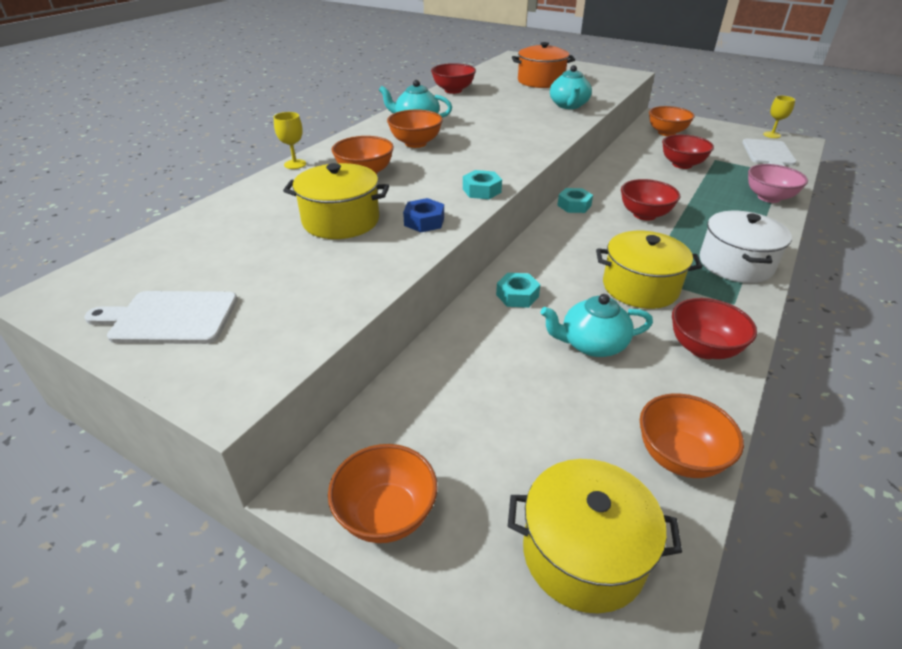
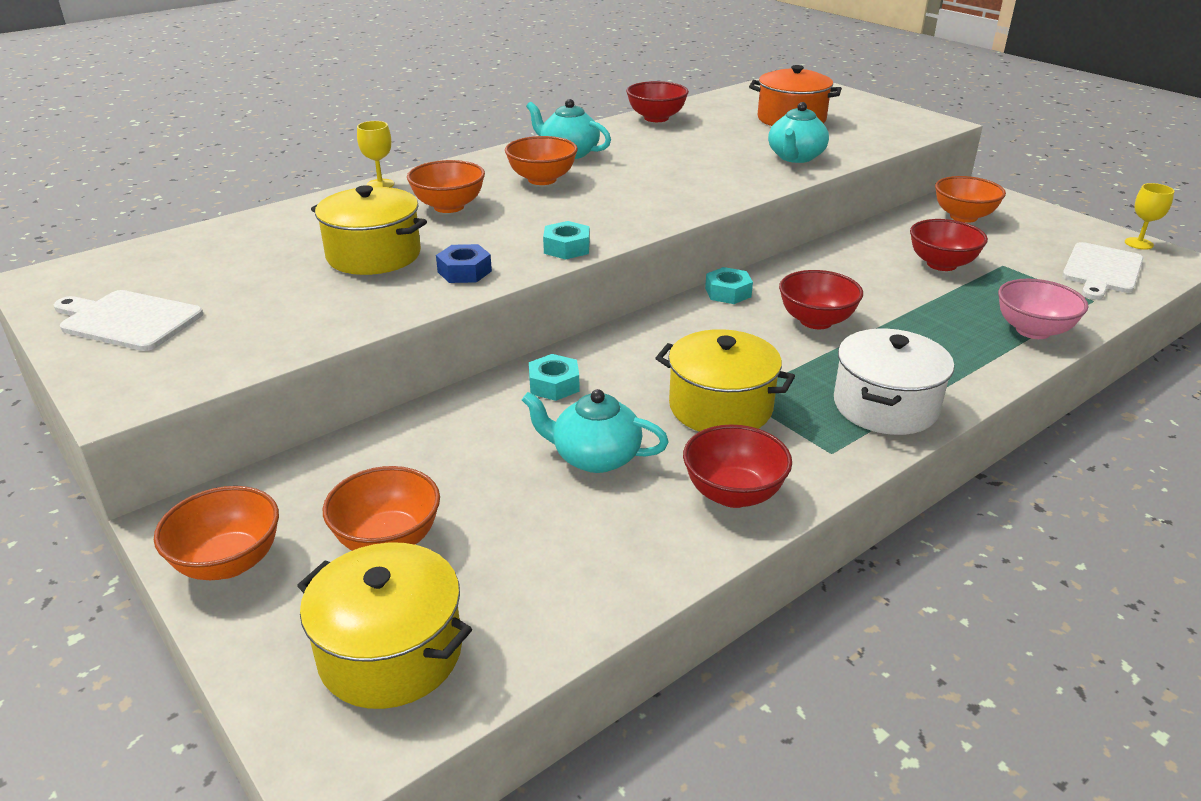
camera: 20 degrees right, 5 degrees down
orange bowl [640,393,744,478] -> orange bowl moved to [323,466,440,551]

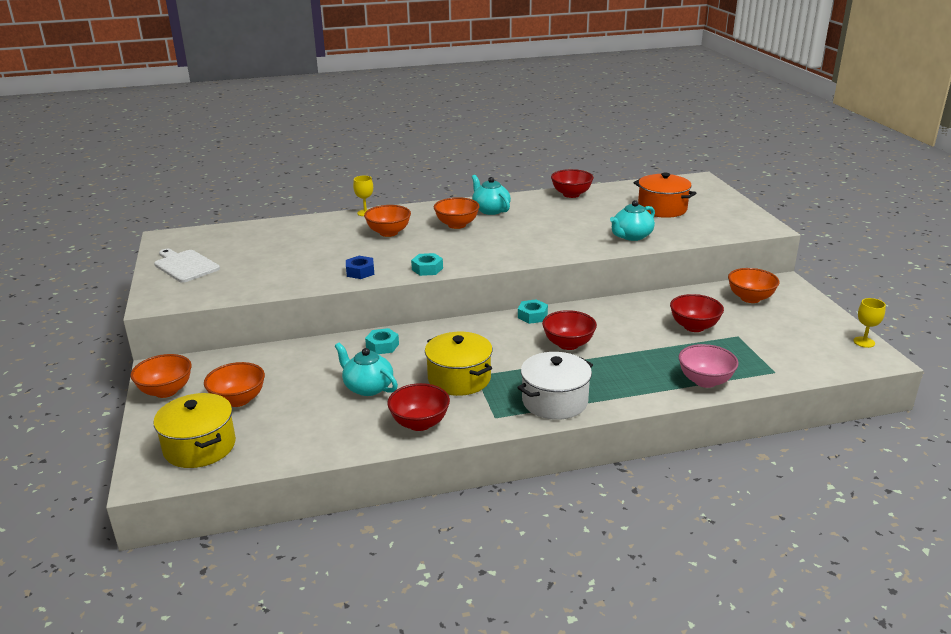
camera: 25 degrees right, 5 degrees down
yellow pot [311,185,427,275] -> none
white cutting board [1062,242,1143,300] -> none

